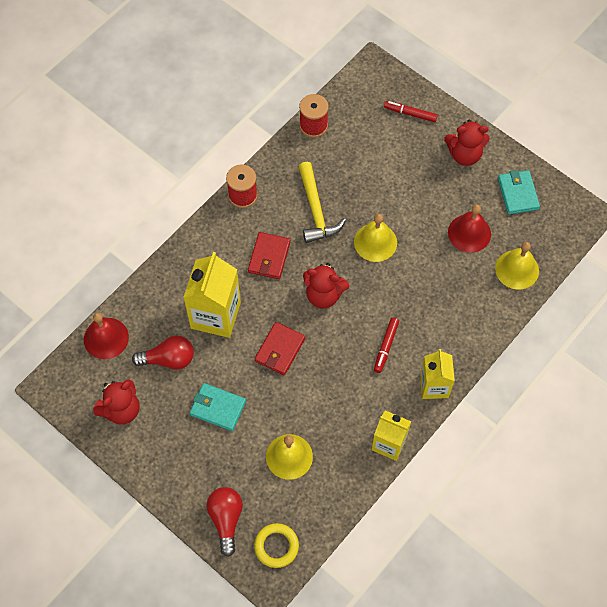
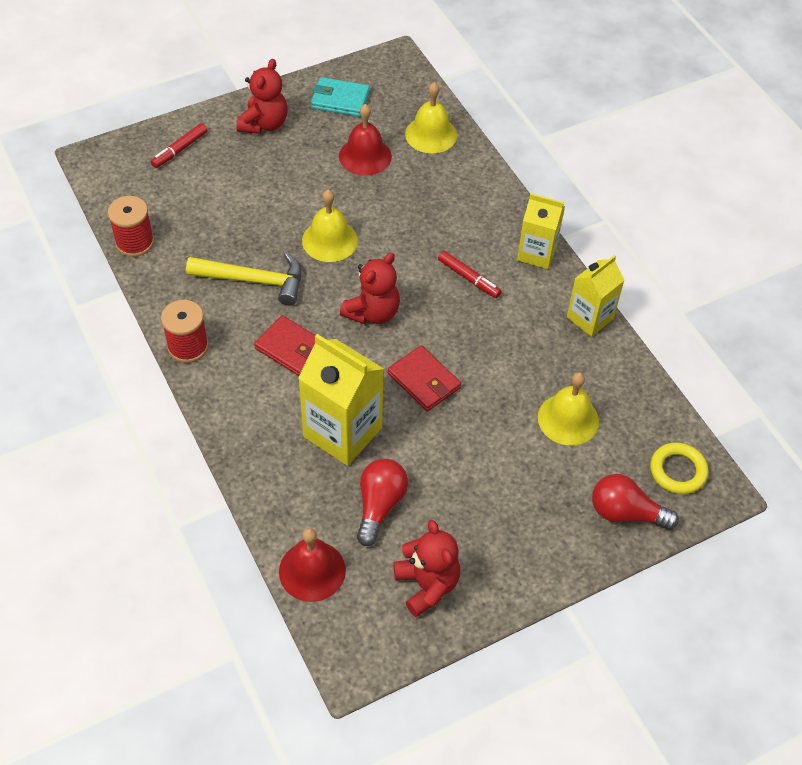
camera: 70 degrees left, 10 degrees down
turquoise wallet [190,383,246,431] -> none

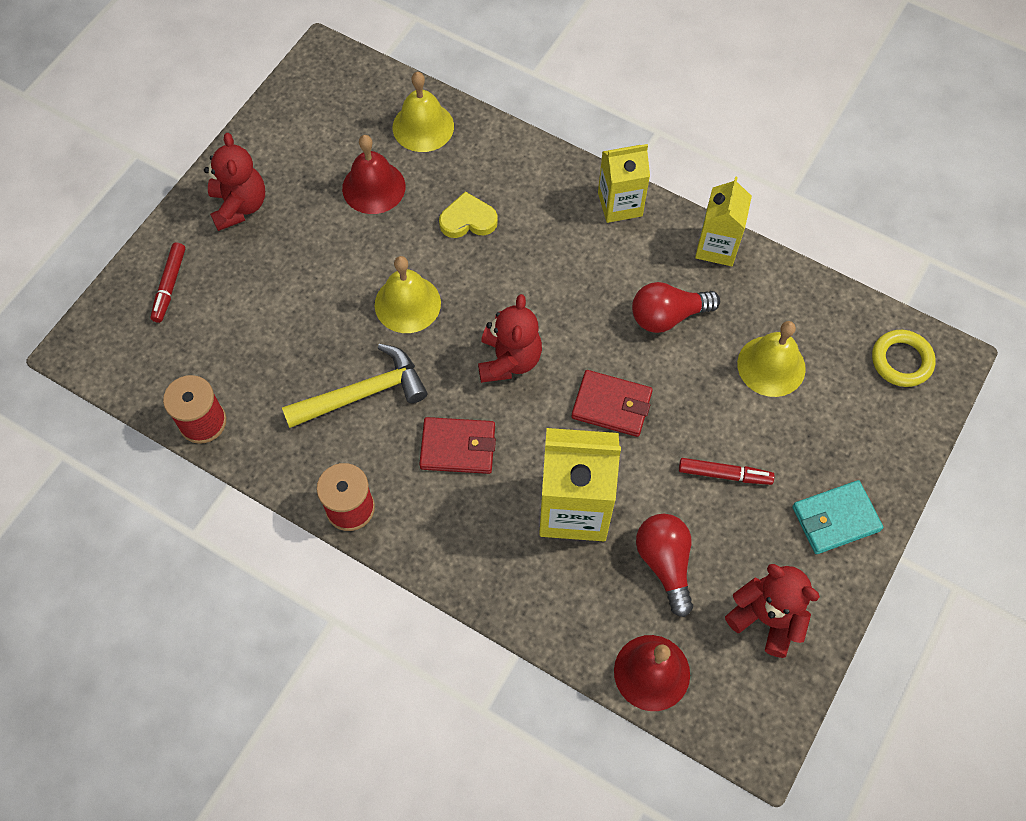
camera: 30 degrees left, 10 degrees up
turquoise wallet [311,77,370,117] -> turquoise wallet moved to [792,480,883,554]
red marker [438,251,502,298] -> red marker moved to [679,458,774,485]
red light bulb [592,474,679,530] -> red light bulb moved to [632,282,720,333]
none -> yellow heart [439,191,498,238]

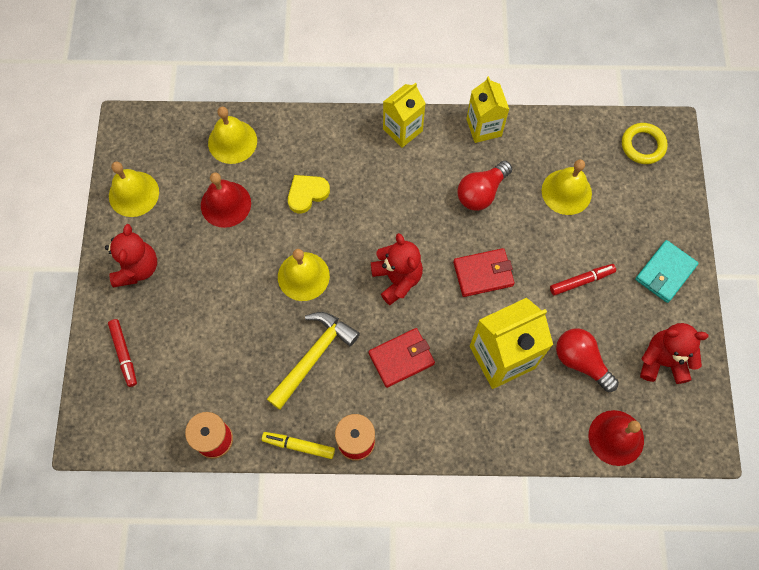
camera: 30 degrees left, 5 degrees up
red teddy bear [204,133,265,231] -> red teddy bear turned 45 degrees clockwise [105,224,157,287]
none -> yellow bell [109,162,159,217]
none -> yellow marker [262,432,335,459]

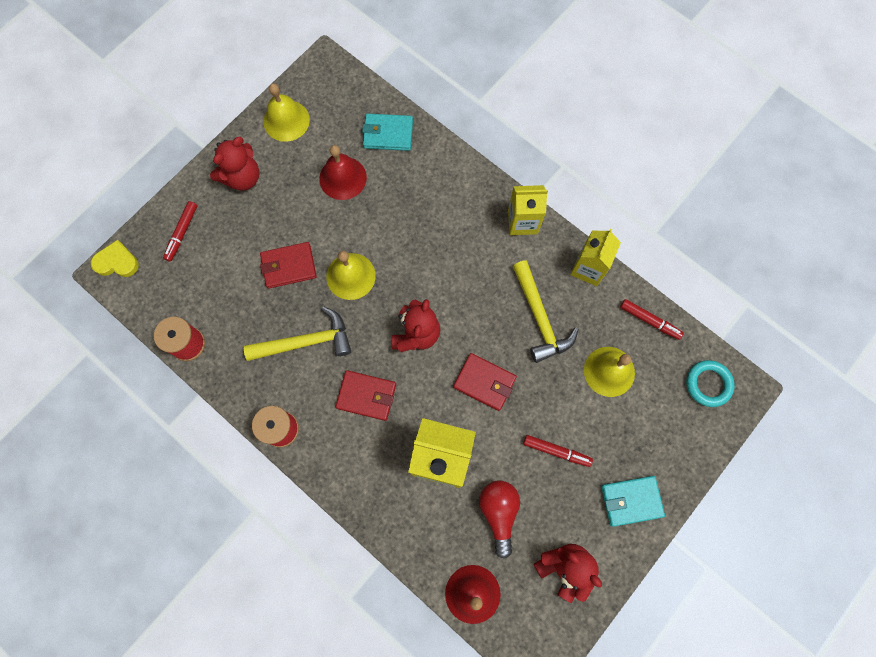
camera: 40 degrees right, 5 degrees up
yellow bell [208,107,257,164] -> turquoise wallet [362,113,413,151]
yellow marker [262,432,335,459] -> none
yellow heart [288,175,330,213] -> yellow heart moved to [91,240,139,277]
red light bulb [457,161,512,211] -> yellow hammer [513,260,579,363]
yellow ring [622,123,668,164] -> turquoise ring [686,360,735,407]
none -> red wallet [260,242,317,289]
none -> red marker [620,299,684,340]

